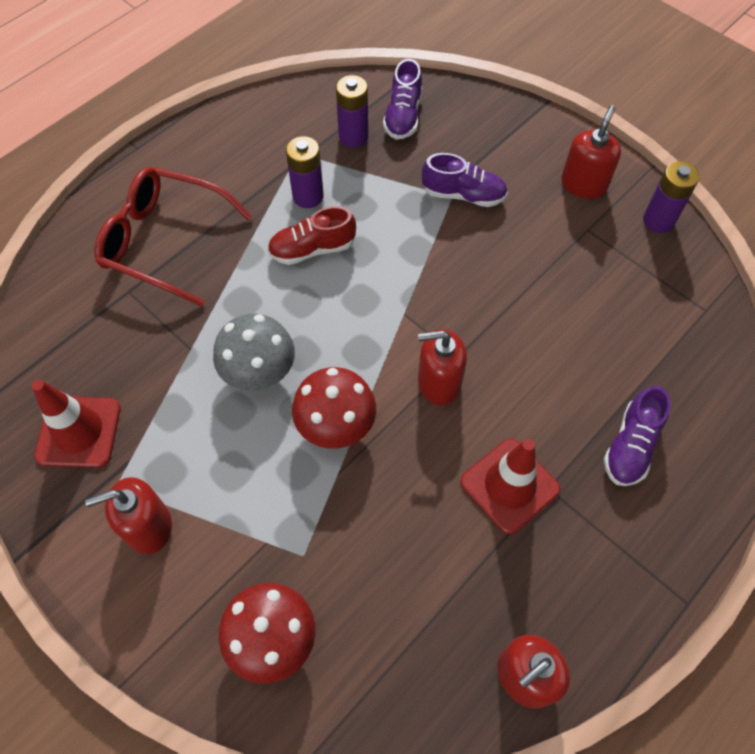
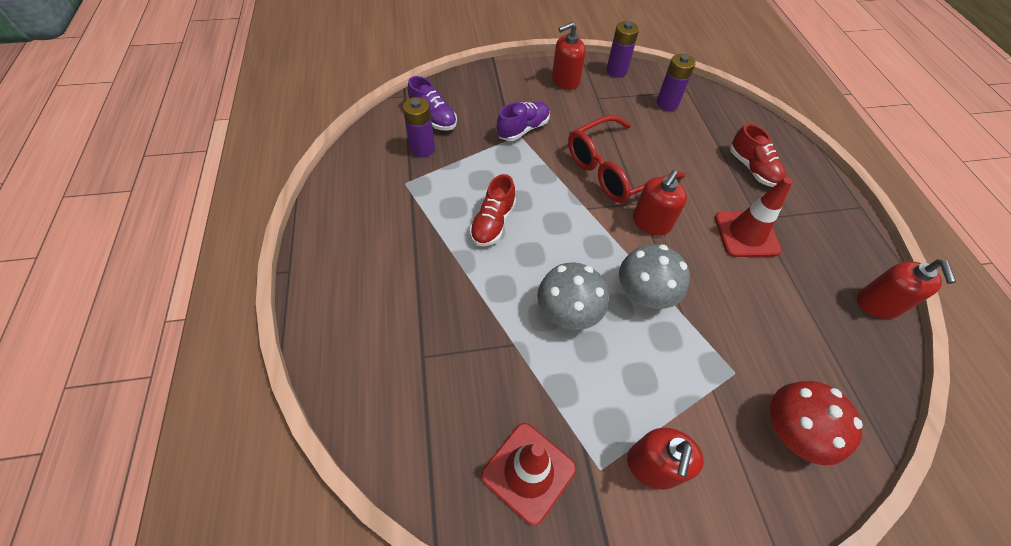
camera: 55 degrees left, 5 degrees down
red glasses [94,167,253,307] -> red glasses moved to [568,115,686,203]
purple battery [286,136,324,208] -> purple battery moved to [656,54,696,111]
red mushroom [292,367,376,449] -> grey mushroom [619,244,690,309]
red soap dispenser [561,105,621,199] -> red soap dispenser turned 90 degrees counterclockwise [552,22,586,90]
purple shoe [604,386,671,486] -> red shoe [730,124,786,187]

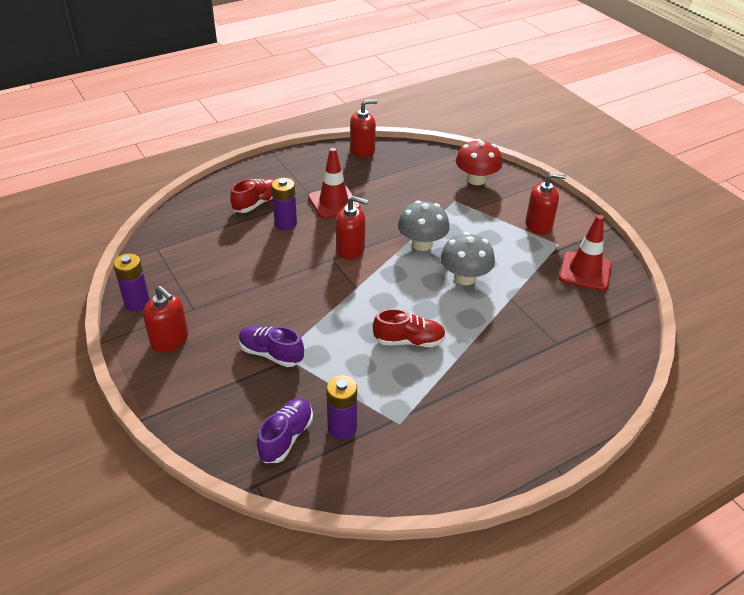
camera: 110 degrees left, 15 degrees down
red glasses [568,115,686,203] -> none
purple battery [656,54,696,111] -> purple battery moved to [271,178,297,230]

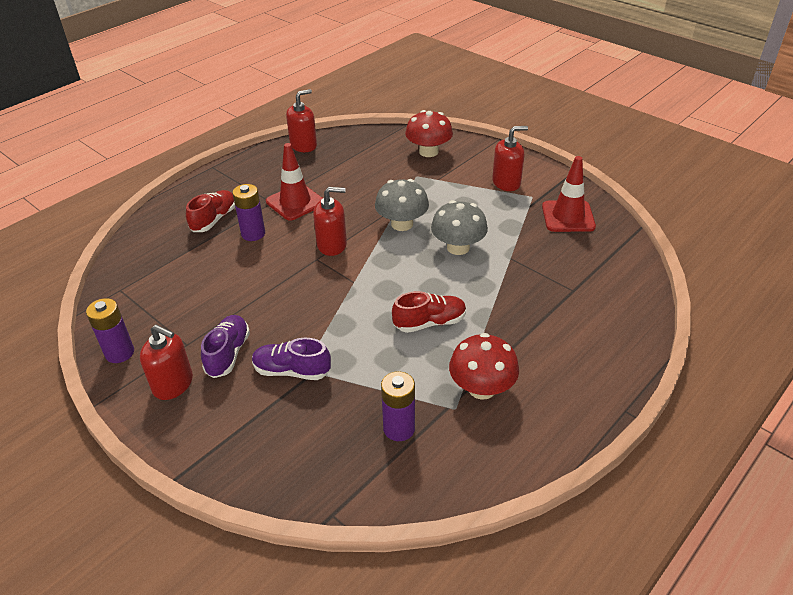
camera: 15 degrees left, 0 degrees up
purple shoe [257,398,313,463] -> purple shoe moved to [201,315,250,378]
none -> red mushroom [449,333,519,400]

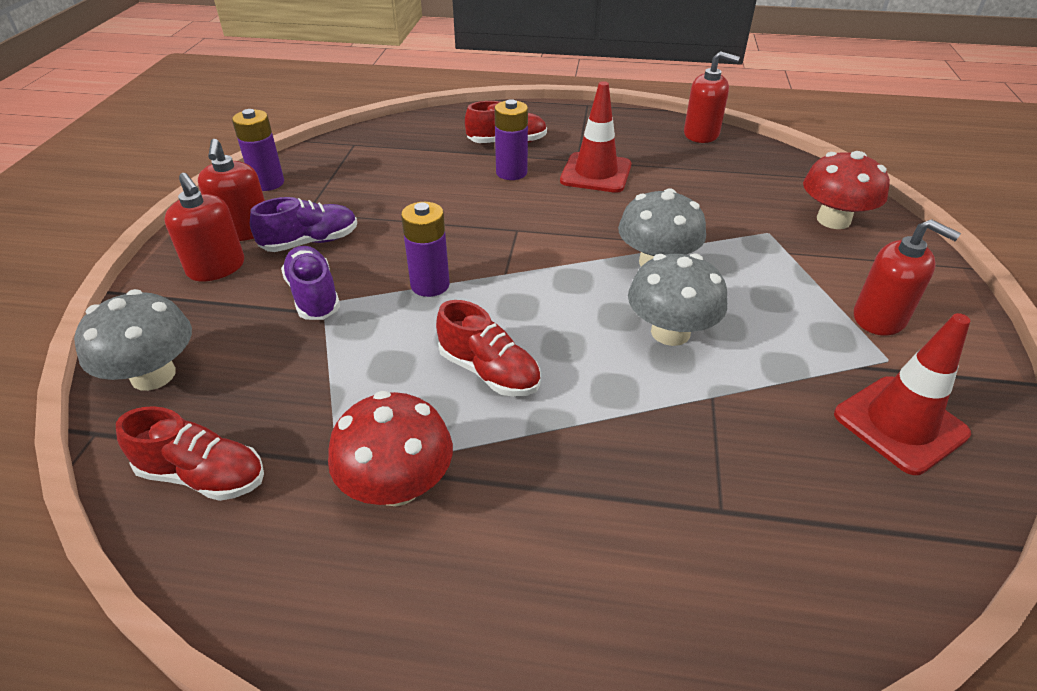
camera: 55 degrees right, 0 degrees up
red soap dispenser [313,187,347,256] -> red soap dispenser moved to [164,173,244,281]
purple battery [381,371,415,441] -> purple battery moved to [401,202,450,297]
none -> grey mushroom [74,289,192,391]
none -> red shoe [116,406,264,501]

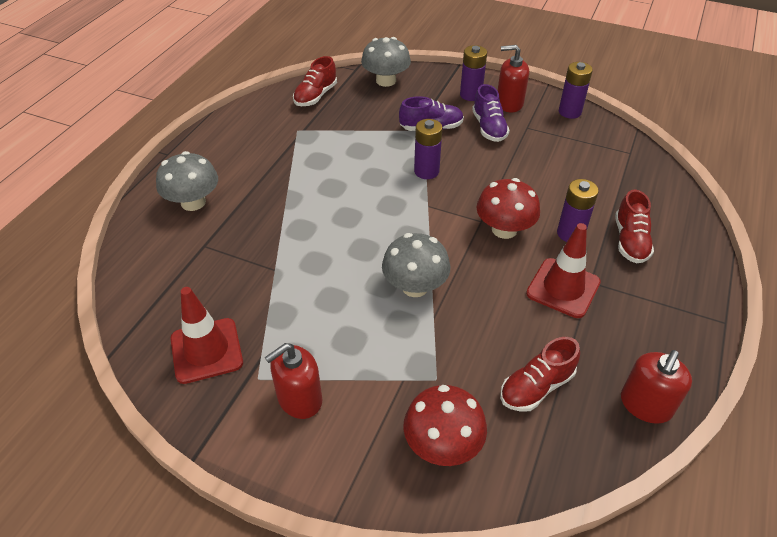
camera: 105 degrees right, 5 degrees up
red soap dispenser [164,173,244,281] -> purple battery [460,45,487,101]
red mushroom [328,391,453,506] -> red mushroom moved to [476,178,540,239]
red shoe [436,300,540,397] -> red shoe moved to [500,337,580,412]
grey mushroom [628,253,727,346] -> grey mushroom moved to [156,151,218,211]

